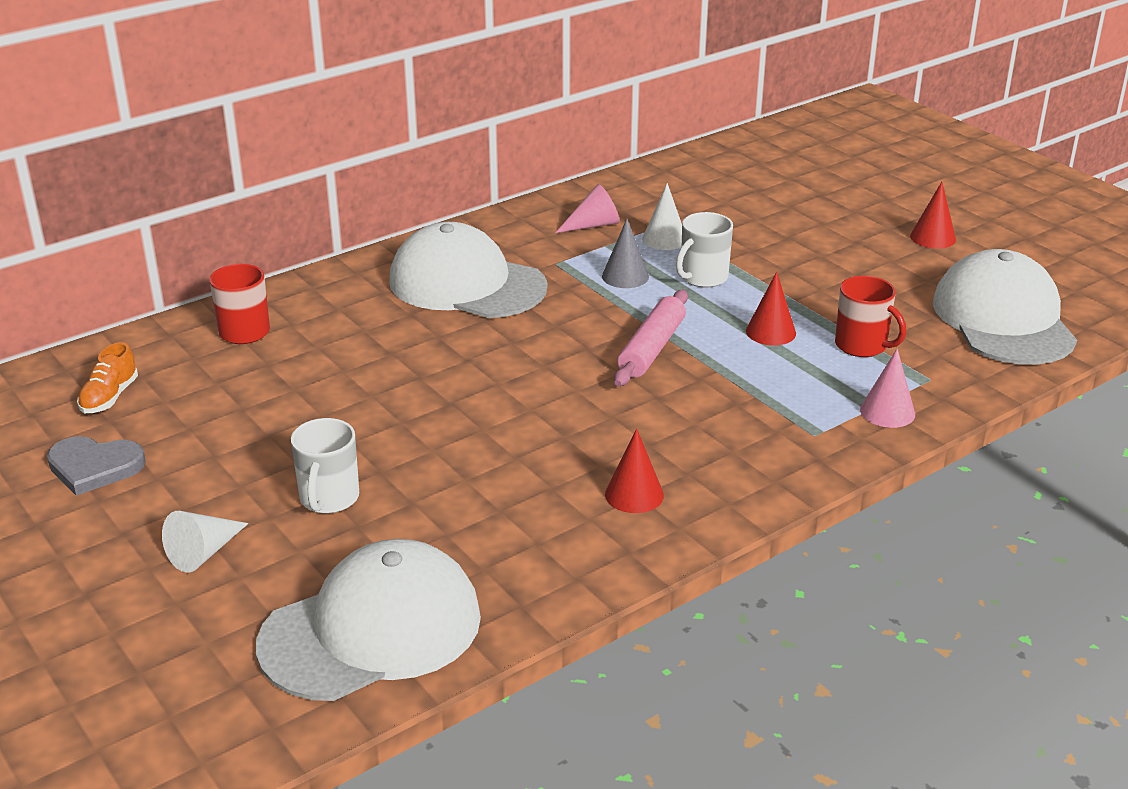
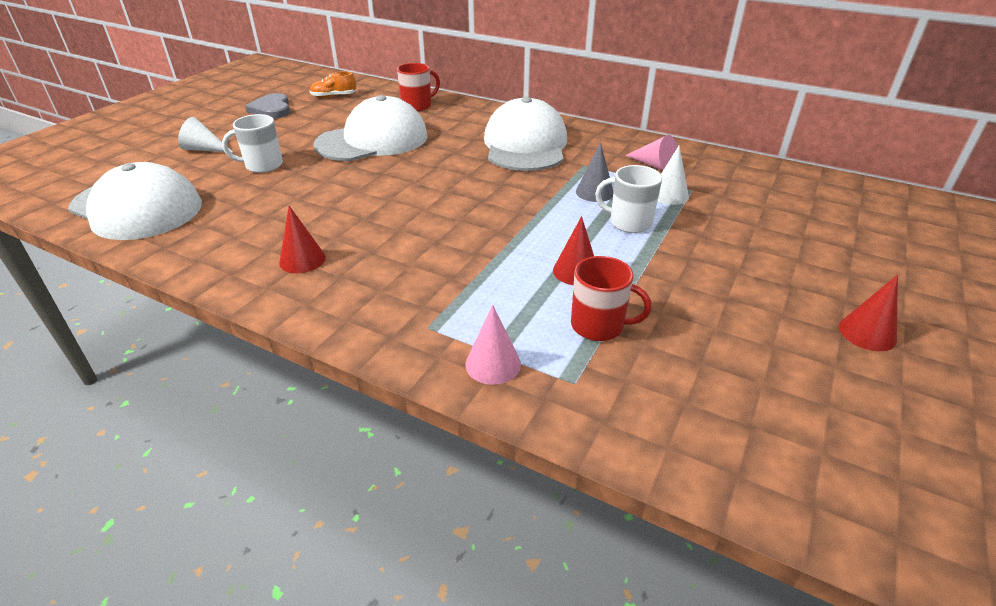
camera: 65 degrees right, 5 degrees up
pink rolling pin [614,290,688,386] -> none
red mug [835,276,906,357] -> red mug turned 90 degrees counterclockwise [571,256,652,341]
white cap [933,249,1077,365] -> white cap moved to [313,95,428,161]

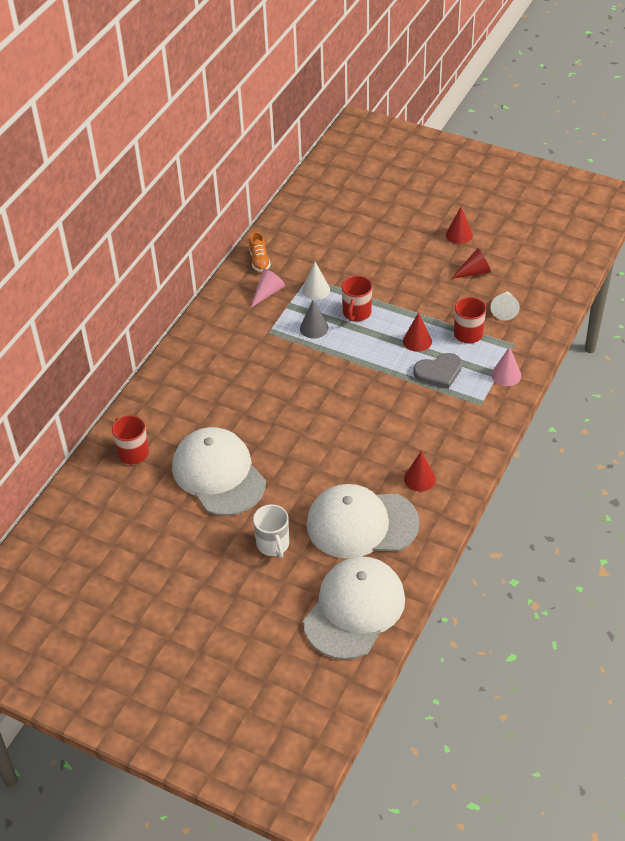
camera: 90 degrees left, 10 degrees up
white cone [178,117,233,153] -> white cone moved to [491,291,520,320]
grey heart [245,93,290,119] -> grey heart moved to [413,353,462,389]
orange shoe [309,72,356,98] -> orange shoe moved to [249,232,271,272]
white cap [484,97,567,171] -> white cap moved to [306,484,420,559]
white mug [595,165,662,233] -> red mug [342,276,372,322]
none -> red cone [450,248,491,279]

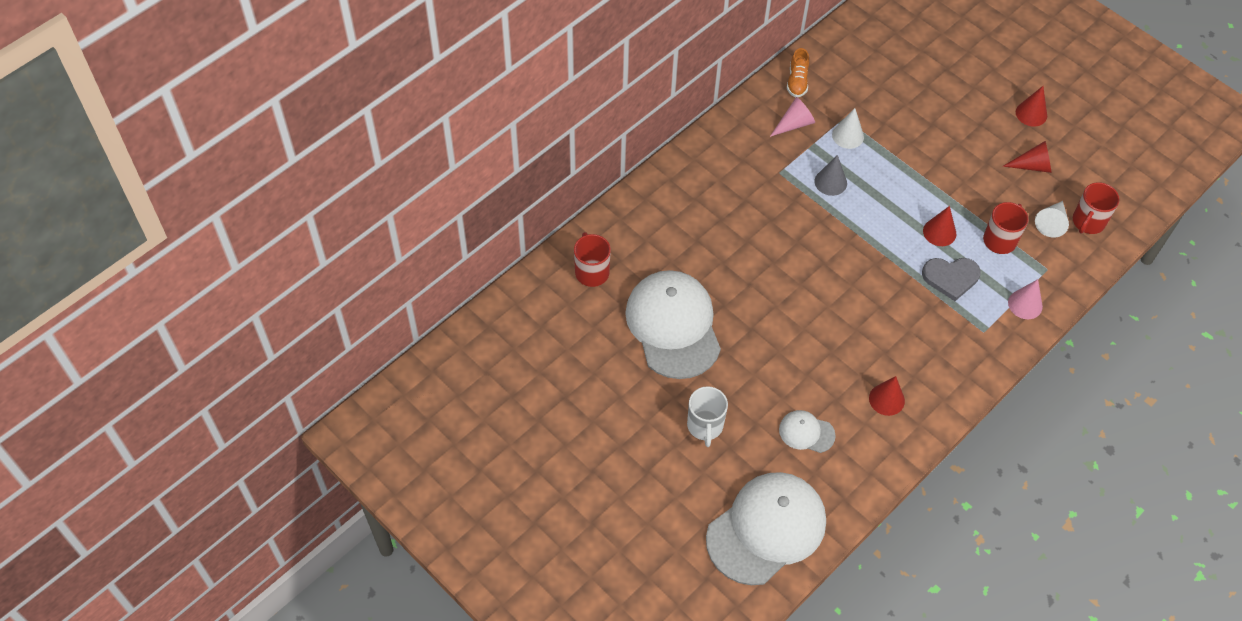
camera: 15 degrees right, 10 degrees up
white cap [306,484,420,559] -> white cap [779,410,836,453], size x0.45
red mug [342,276,372,322] -> red mug moved to [1073,182,1120,234]

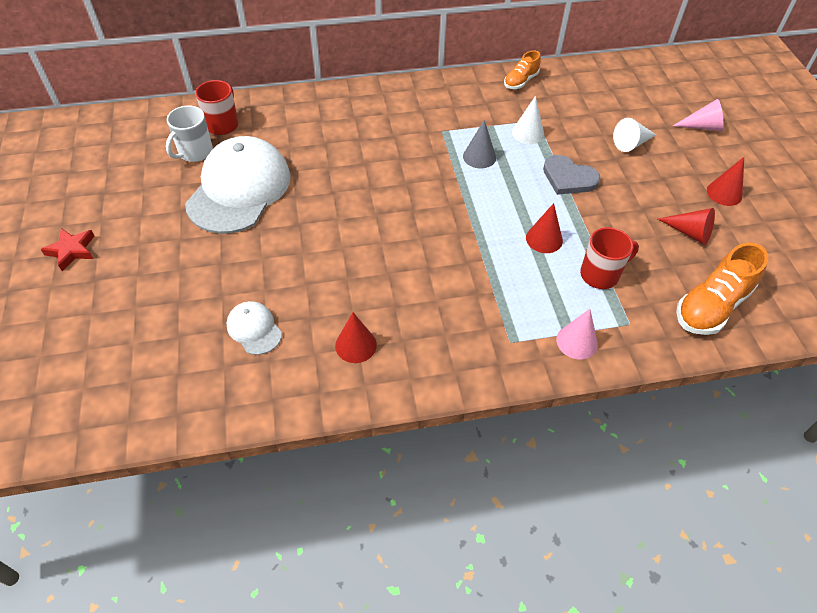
camera: 35 degrees right, 5 degrees down
white mug [687,386,728,447] -> white mug moved to [166,106,213,162]
white cap [706,472,826,585] -> none
pink cone [770,97,815,137] -> pink cone moved to [673,99,724,132]
grey heart [922,258,981,301] -> grey heart moved to [543,155,600,195]
white cone [1035,201,1069,238] -> white cone moved to [613,118,656,152]
red mug [1073,182,1120,234] -> orange shoe [676,242,768,335]
none -> red star [40,228,94,271]

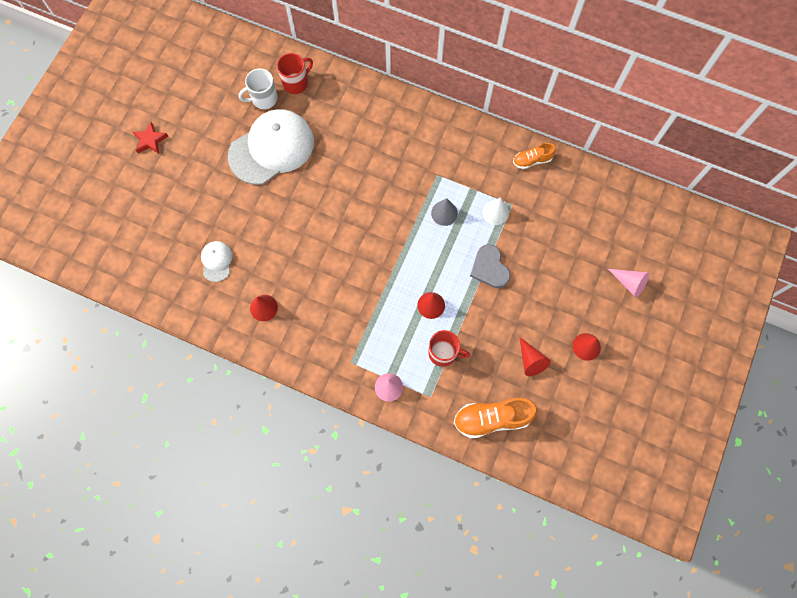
camera: 35 degrees right, 20 degrees up
white cone [613,118,656,152] -> none

